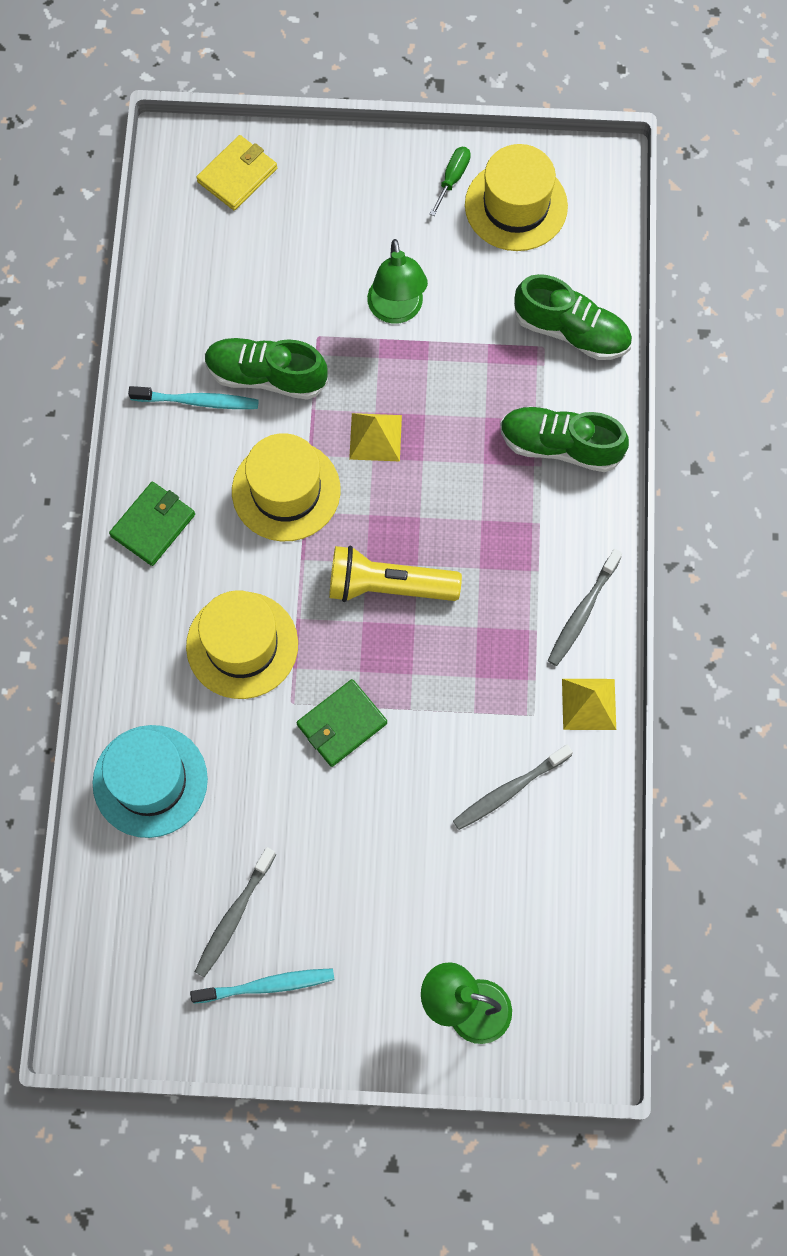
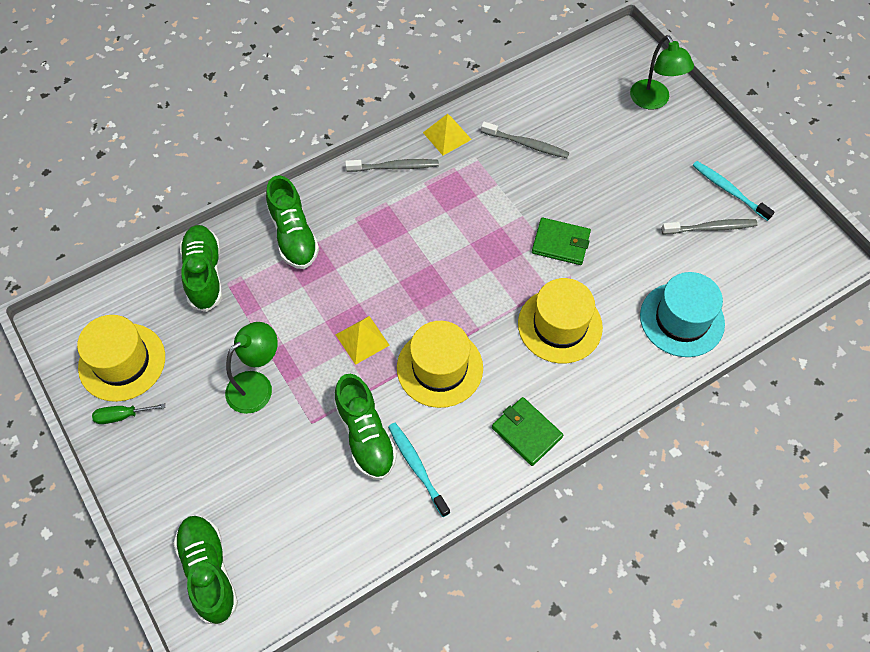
camera: 125 degrees left, 10 degrees down
green wallet [109,482,195,566] -> green wallet turned 45 degrees clockwise [492,397,563,466]
yellow wallet [196,135,277,210] -> green shoe [174,515,238,625]
yellow flashlight [329,546,462,602] -> none

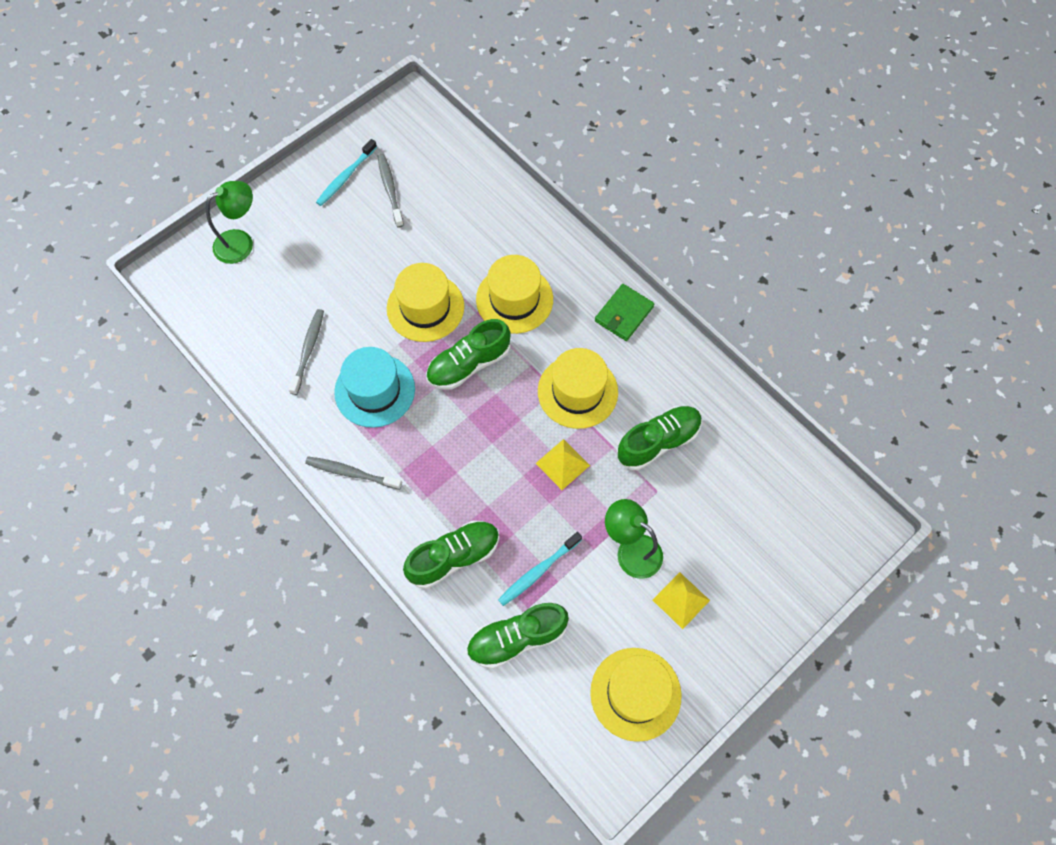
camera: 100 degrees left, 5 degrees up
green screwdriver [92,403,165,424] -> none
green shoe [174,515,238,625] -> green shoe moved to [426,319,511,390]
grey toothbrush [345,159,439,172] -> grey toothbrush turned 60 degrees counterclockwise [305,456,402,490]
turquoise toothbrush [388,423,450,517] -> turquoise toothbrush moved to [498,532,582,606]
yellow pyramid [423,114,472,155] -> yellow pyramid moved to [653,572,710,629]
green wallet [532,218,591,265] -> yellow hat [387,263,464,342]
turquoise hat [640,272,725,357] -> turquoise hat moved to [334,347,415,428]

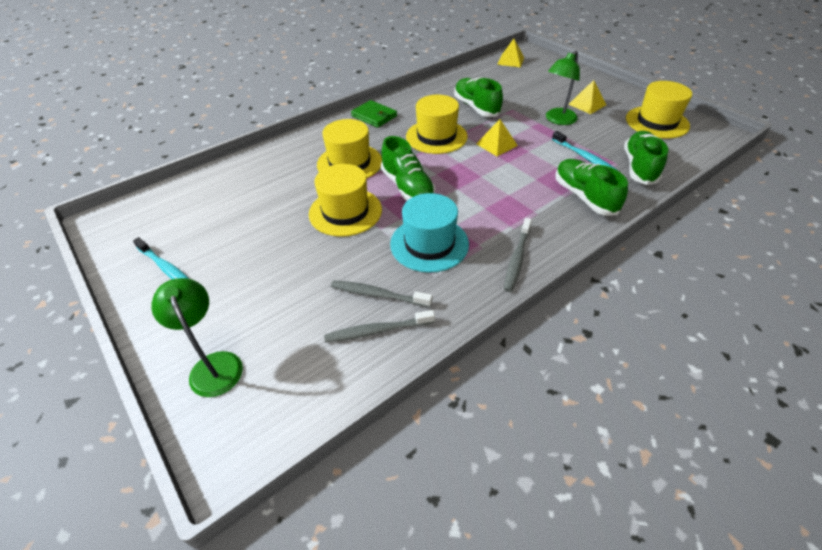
camera: 85 degrees left, 20 degrees down
grey toothbrush [378,154,404,227] -> grey toothbrush moved to [324,310,435,342]
green shoe [466,603,569,669] -> green shoe turned 150 degrees counterclockwise [624,131,668,185]
none -> yellow pyramid [497,39,524,67]

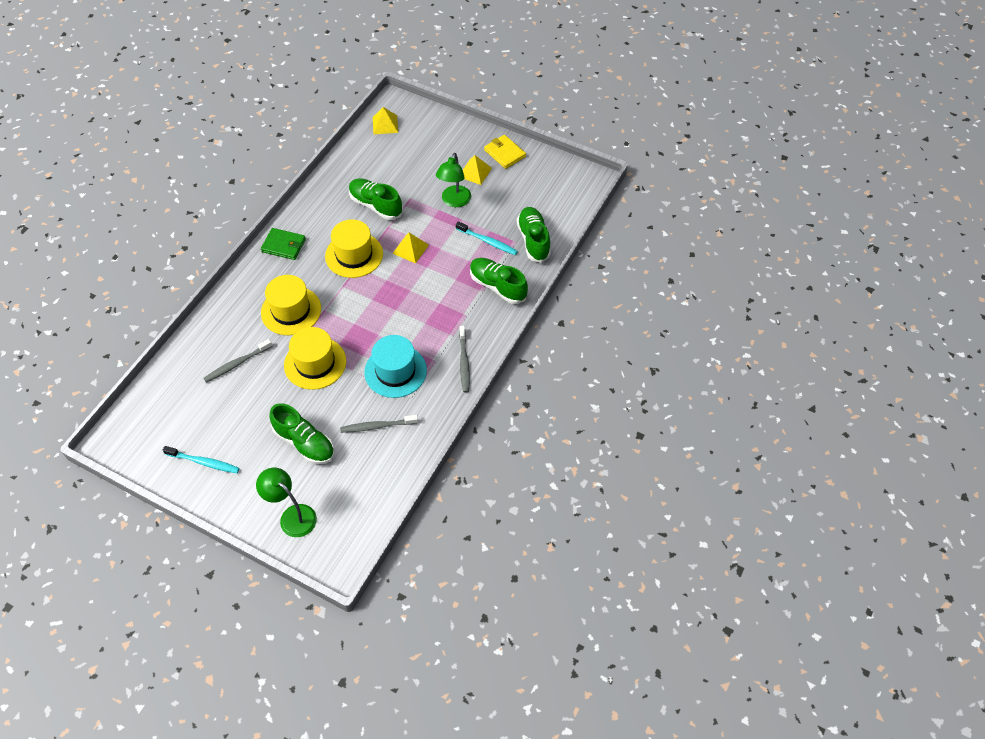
camera: 25 degrees left, 10 degrees up
grey toothbrush [324,310,435,342] -> grey toothbrush moved to [203,339,273,382]
green shoe [381,136,435,201] -> green shoe moved to [269,403,334,464]
yellow hat [626,81,692,139] -> none
none -> yellow wallet [484,135,526,169]

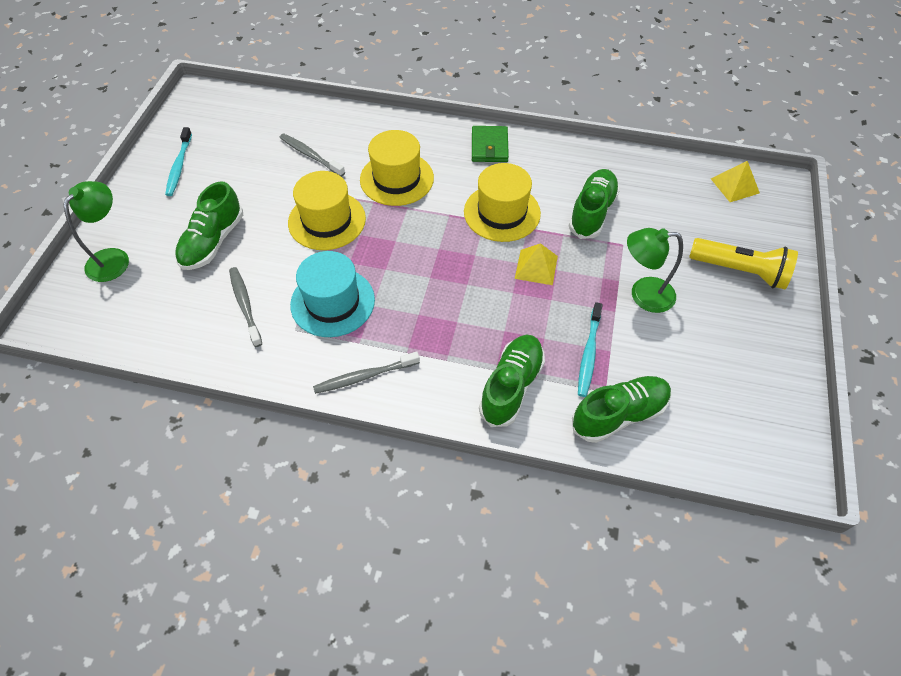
camera: 75 degrees right, 0 degrees up
yellow pyramid [463,155,492,185] -> none
yellow wallet [484,135,526,169] -> none
none -> yellow flashlight [689,238,798,289]

